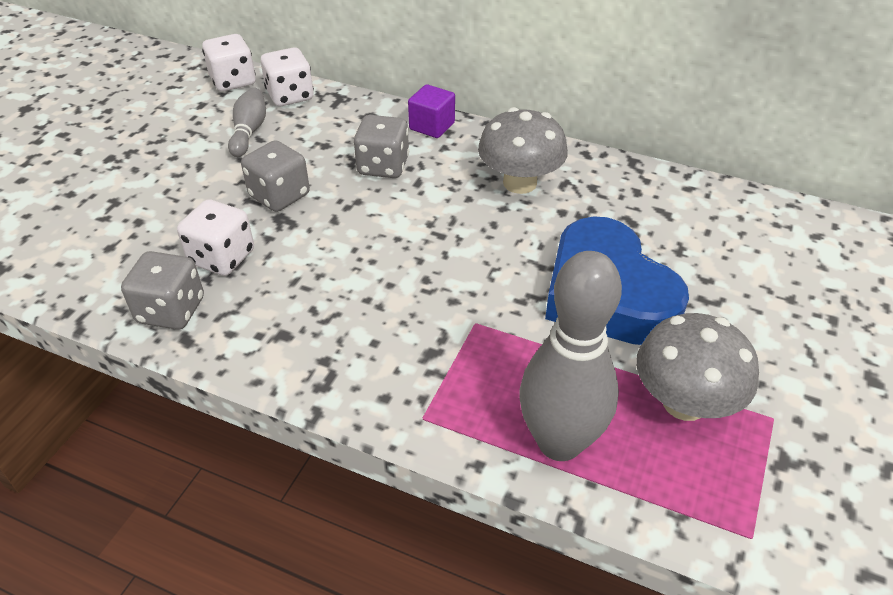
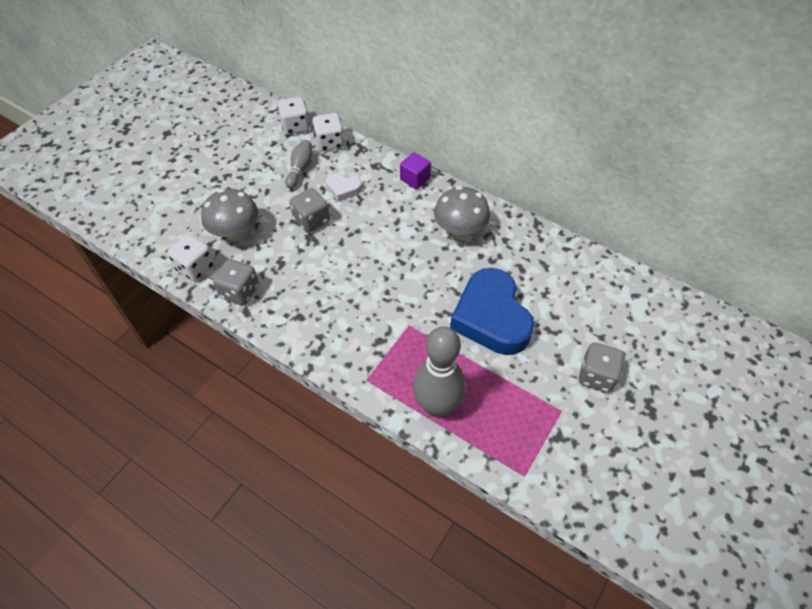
camera: 10 degrees right, 10 degrees up
white dice [177,199,254,276] -> white dice moved to [167,234,215,281]
grey dice [353,115,409,178] -> grey dice moved to [579,343,625,393]
grey mushroom [636,313,759,421] -> grey mushroom moved to [201,189,258,241]
none -> white heart [326,173,362,202]

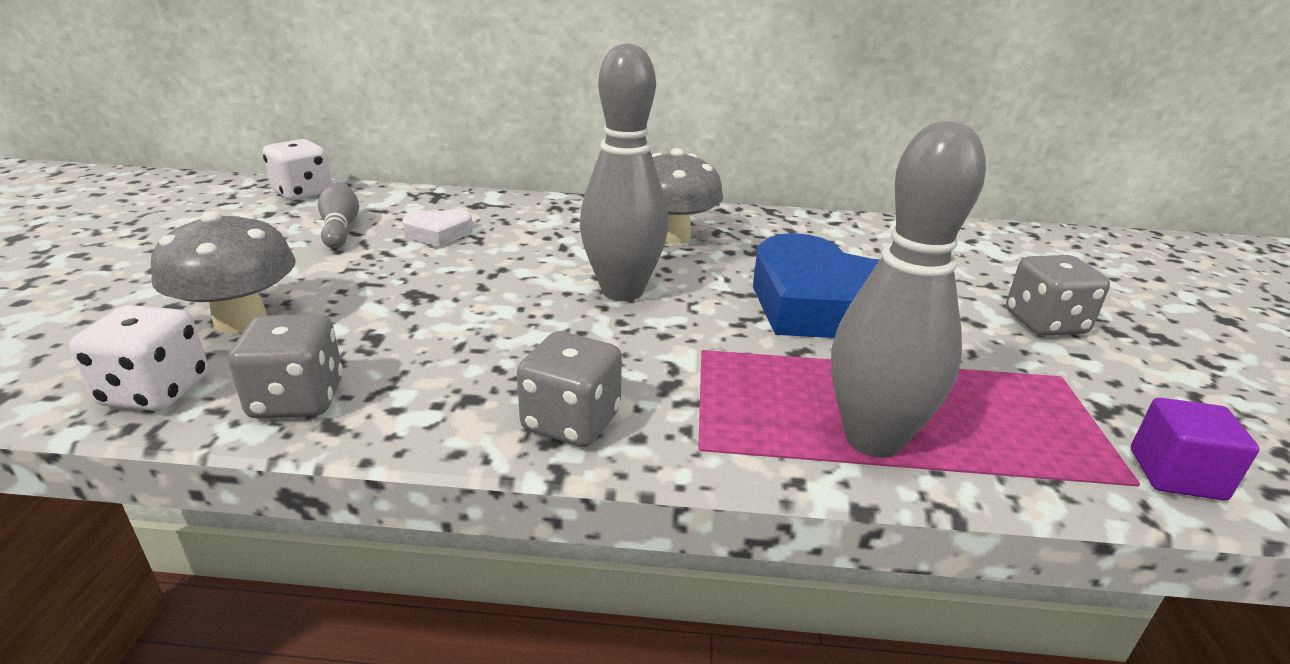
camera: 30 degrees left, 25 degrees down
grey dice [289,188,330,233] -> grey dice moved to [517,331,622,447]
white dice [312,113,345,151] -> none
purple cube [400,152,431,189] -> purple cube moved to [1131,398,1260,500]
none -> grey bowling pin [580,43,669,301]

